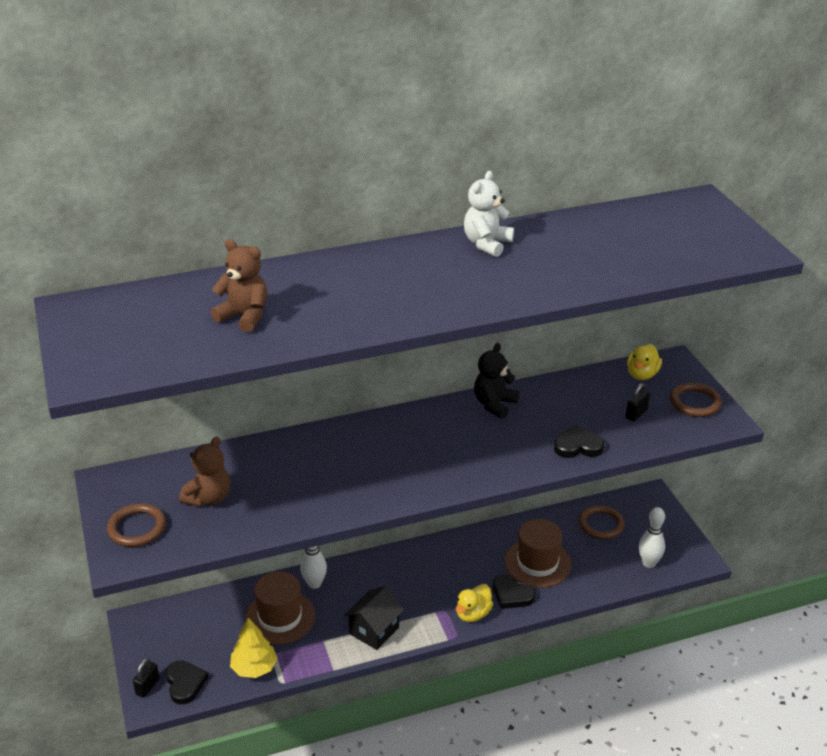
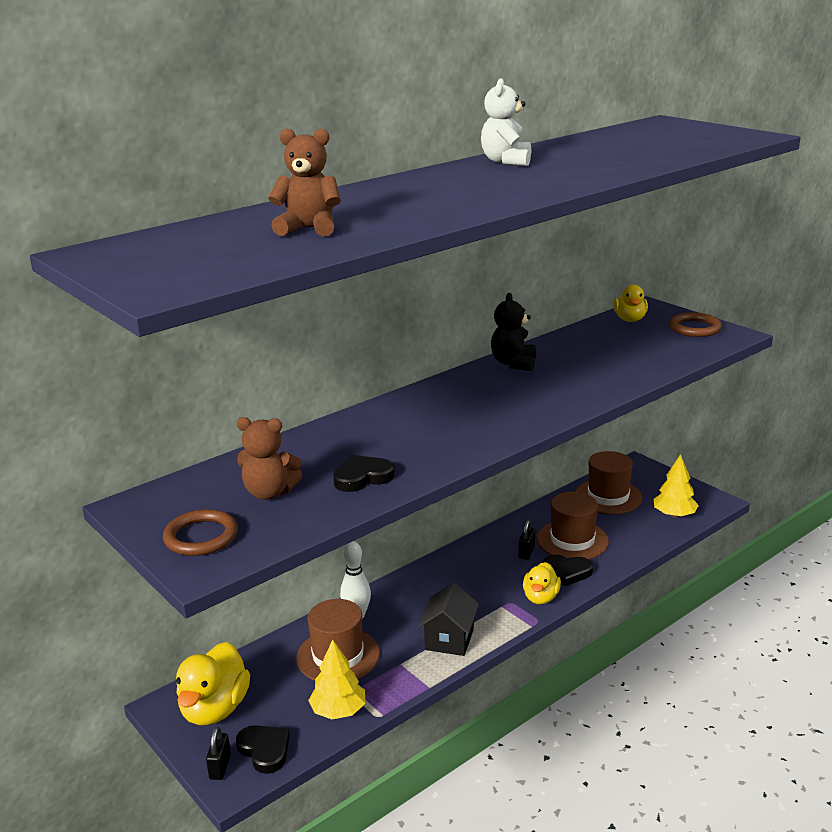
camera: 20 degrees left, 10 degrees down
brown teddy bear [179,436,231,507] -> brown teddy bear turned 90 degrees clockwise [236,417,303,500]
black heart [554,425,604,458] -> black heart moved to [333,455,395,492]
brown ring [579,505,625,539] -> brown hat [575,451,642,514]
black padlock [625,383,650,421] -> black padlock moved to [518,520,535,560]
white bowling pin [639,507,665,568] -> yellow tree [653,454,699,518]
none -> yellow duck [176,642,250,725]

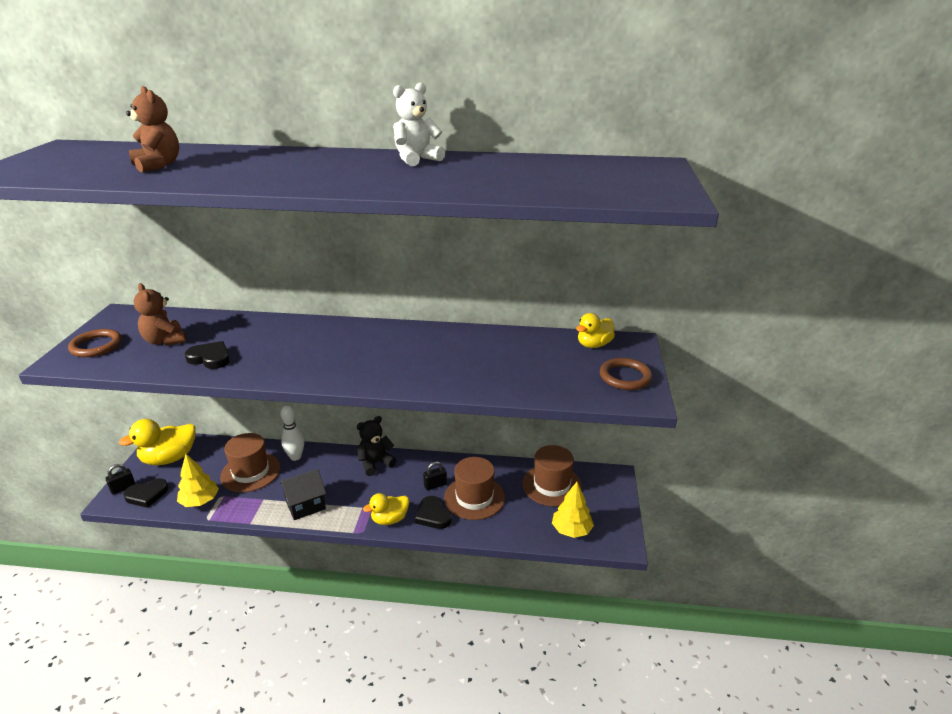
camera: 45 degrees right, 5 degrees up
black heart [236,725,290,774] -> black heart turned 60 degrees clockwise [123,478,169,508]
black teddy bear [491,293,536,371] -> black teddy bear moved to [357,416,396,476]

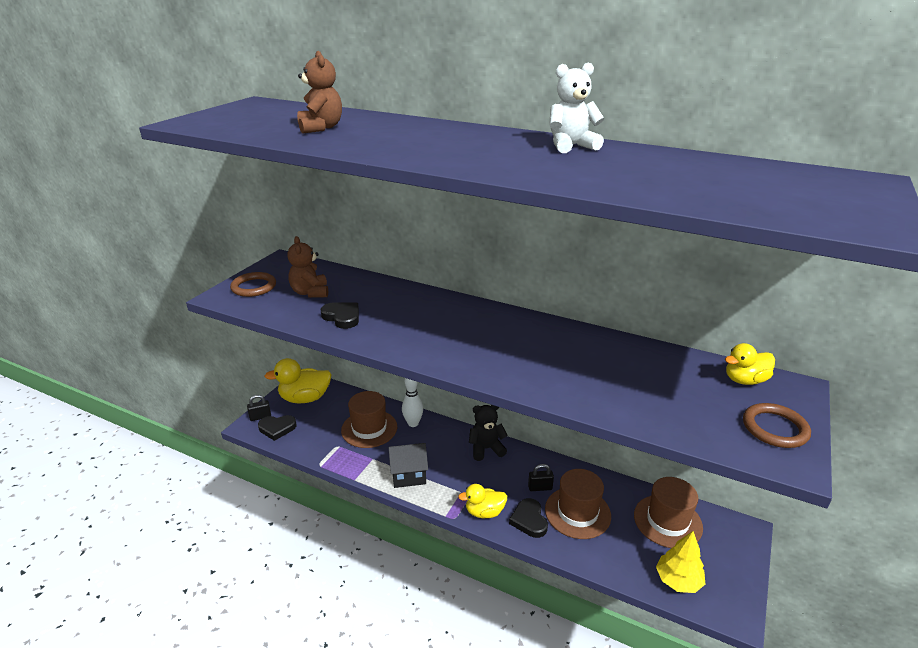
camera: 20 degrees right, 0 degrees up
yellow tree [177,454,219,507] -> none

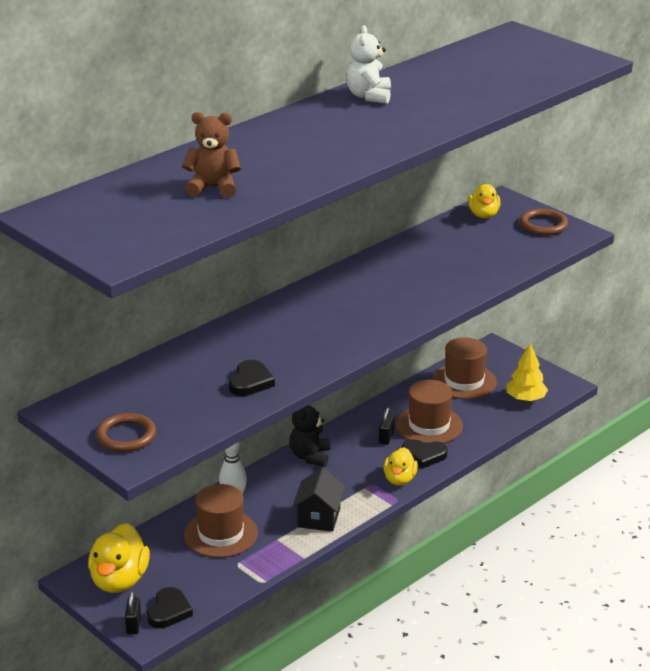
camera: 70 degrees left, 0 degrees up
brown teddy bear [287,236,328,298] -> none
black heart [321,302,359,329] -> black heart turned 135 degrees clockwise [229,360,275,396]

